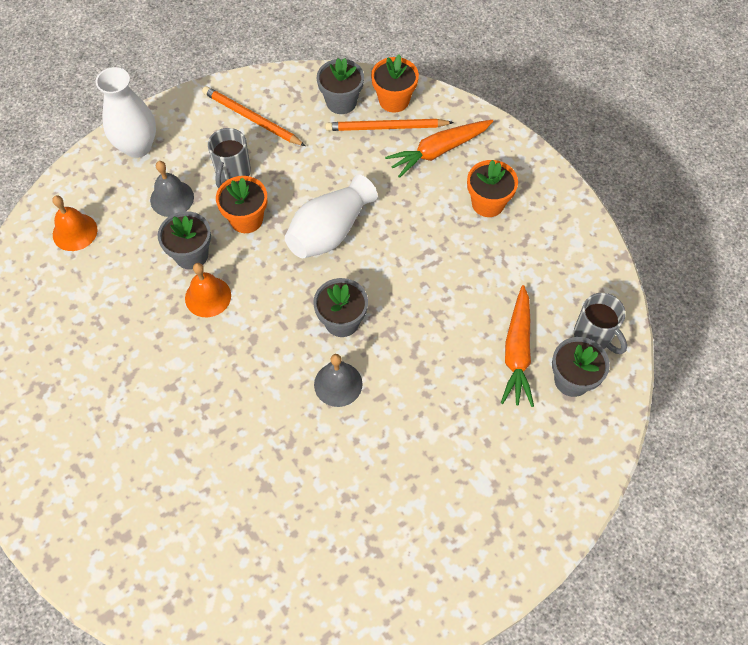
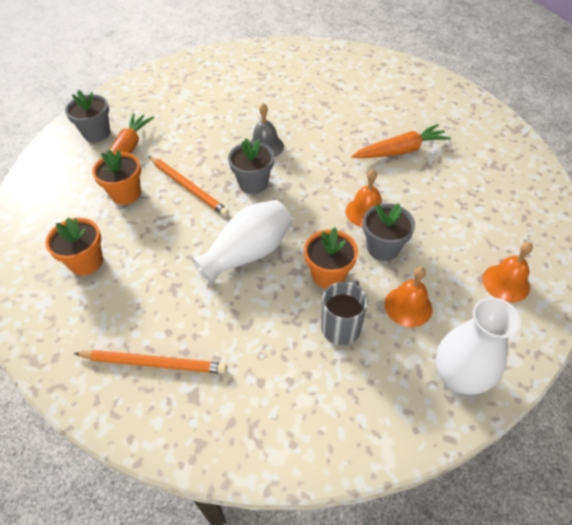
camera: 170 degrees left, 10 degrees down
grey bell [150,161,194,217] -> orange bell [385,267,432,327]
orange pencil [202,86,305,146] -> orange pencil moved to [149,156,229,216]
grey flower pot [317,58,364,114] -> none
orange flower pot [371,54,419,113] -> orange flower pot moved to [92,150,141,205]
orange carrot [385,120,493,178] -> orange carrot moved to [351,124,451,158]
grey mug [574,293,627,354] -> none

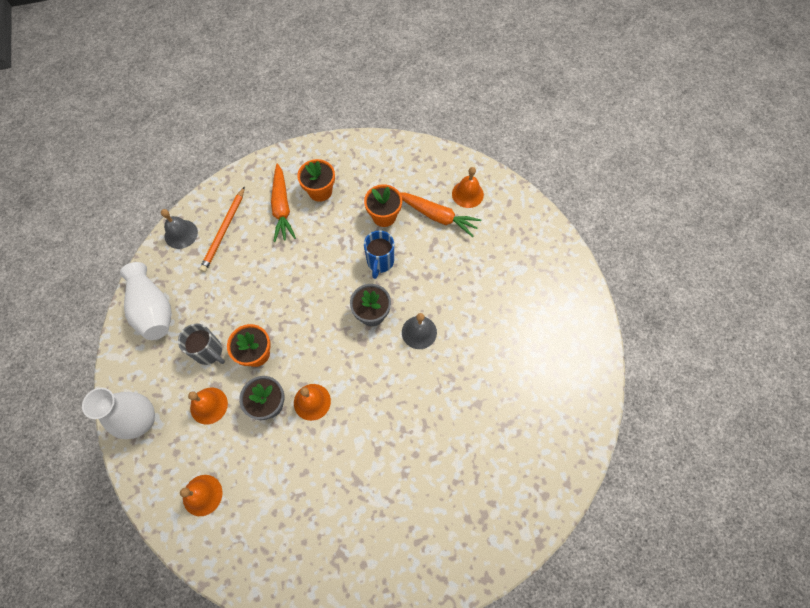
camera: 100 degrees right, 15 degrees up
grey flower pot [65,90,110,142] -> orange bell [452,167,484,208]
orange pencil [149,156,229,216] -> blue mug [364,230,394,279]
white vase [191,200,292,285] -> white vase moved to [120,262,171,340]
orange carrot [351,124,451,158] -> orange carrot moved to [271,163,296,242]
none -> grey bell [161,209,198,249]

